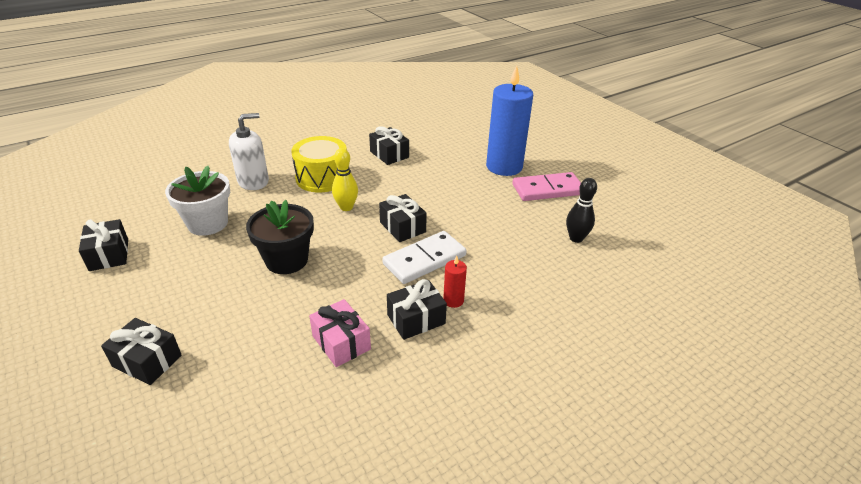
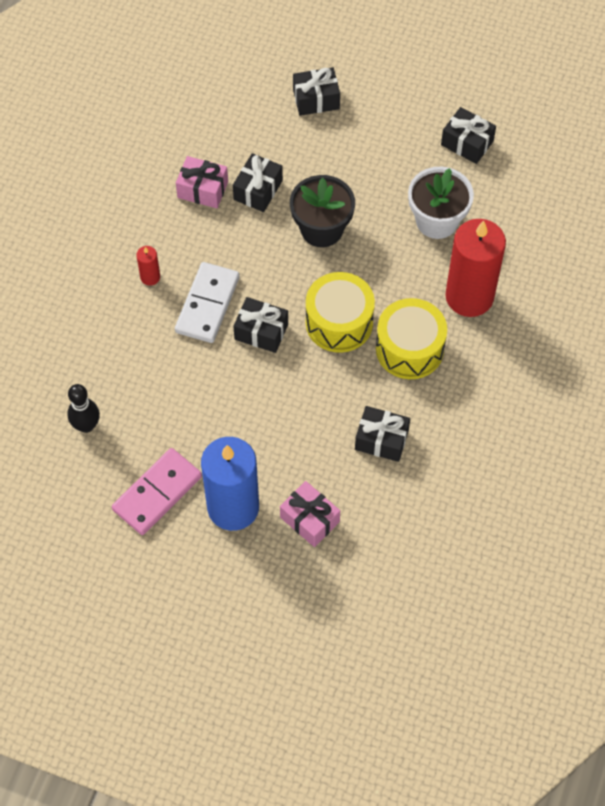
camera: 145 degrees right, 25 degrees up
white soap dispenser [229,113,269,190] -> red candle [445,219,506,317]
yellow bowling pin [332,148,358,211] -> yellow drum [306,272,375,353]
black gift [387,279,447,340] -> black gift moved to [233,153,283,212]
none -> pink gift [280,481,340,547]

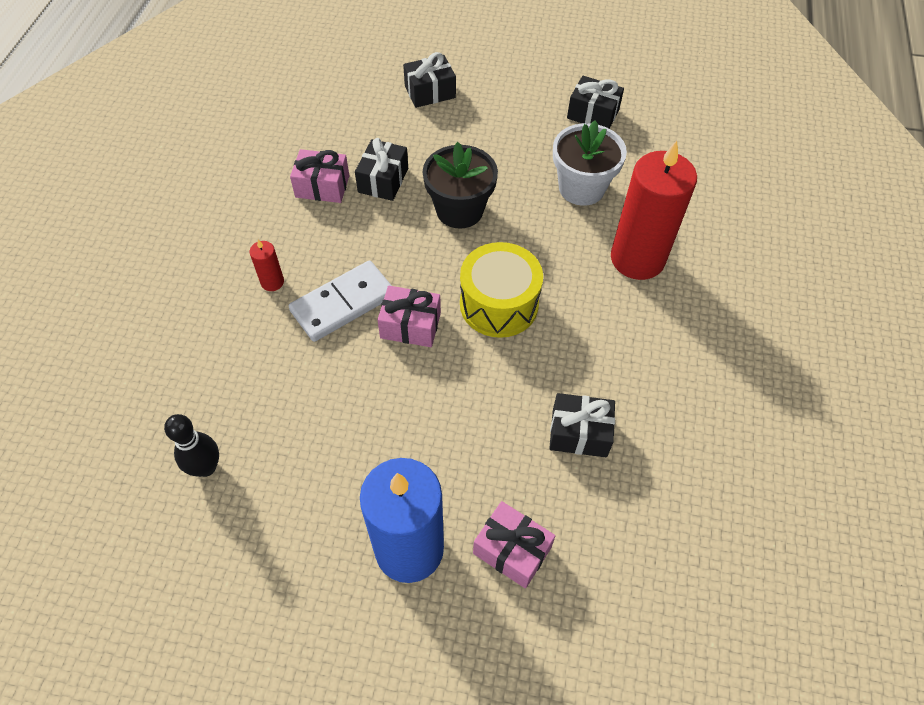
camera: 10 degrees left, 5 degrees down
pink domino [112,448,202,535] -> none
white domino [175,262,240,343] -> white domino turned 45 degrees clockwise [289,261,392,342]
black gift [233,297,288,353] -> pink gift [377,286,441,347]
yellow drum [376,298,447,379] -> none

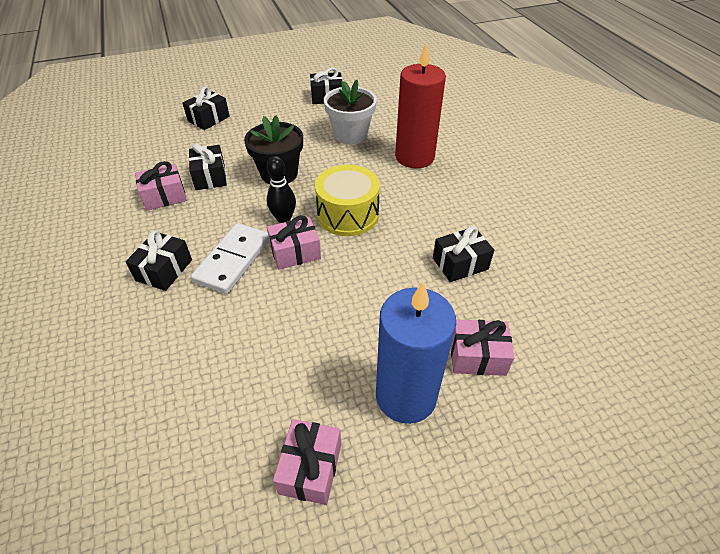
camera: 30 degrees left, 10 degrees down
black bowling pin [164,414,219,477] -> black bowling pin moved to [267,156,296,223]
red candle [250,239,284,291] -> black gift [125,230,192,291]
none -> pink gift [273,419,341,505]

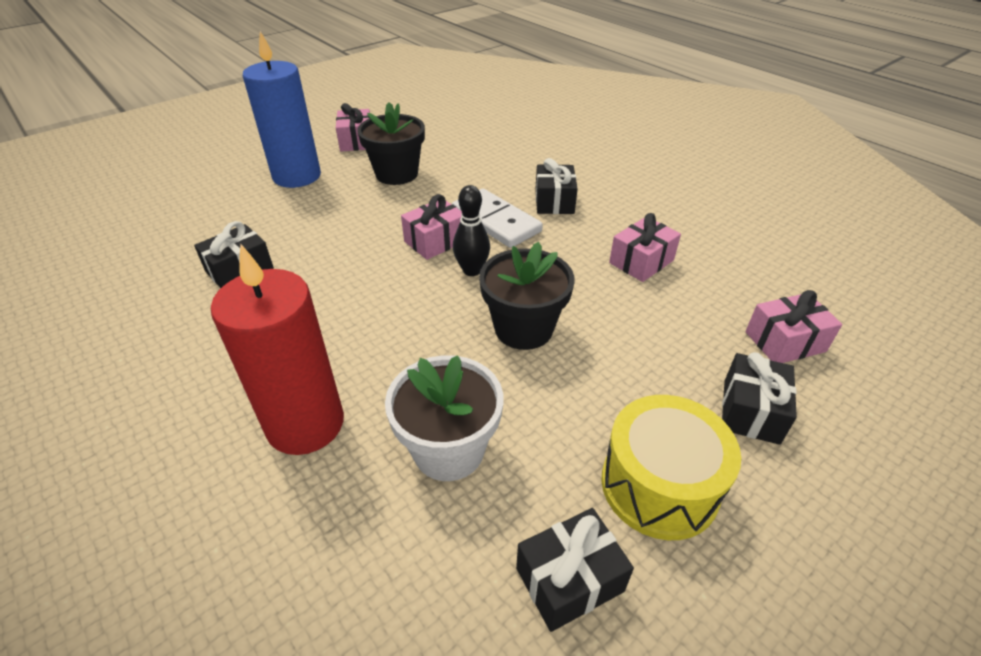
camera: 160 degrees right, 5 degrees down
black gift [189,143,227,190] -> none
white domino [191,223,269,294] -> white domino turned 45 degrees counterclockwise [452,189,543,248]
yellow drum [315,165,380,236] -> yellow drum moved to [601,395,741,540]
pink gift [451,319,514,376] -> pink gift moved to [745,290,842,363]
none -> black flower pot [357,102,425,185]

